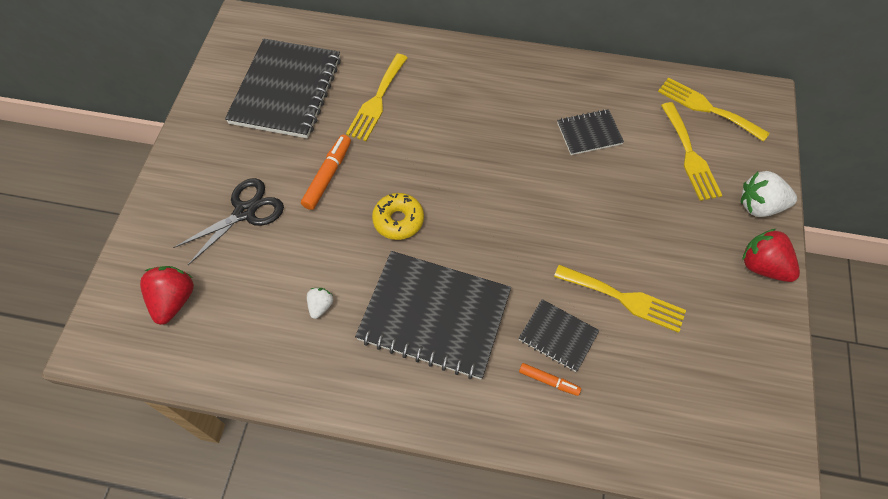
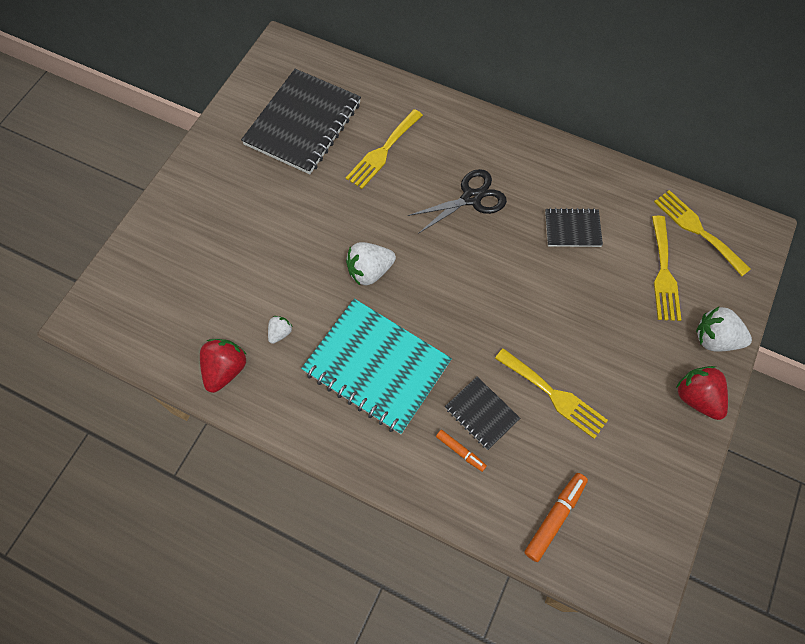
camera: 15 degrees right, 5 degrees up
red strawberry [140,266,194,325] -> red strawberry moved to [200,339,247,393]
black scissors [173,178,284,265] -> black scissors moved to [408,169,507,234]
orange marker [301,135,351,210] -> orange marker moved to [524,473,588,562]
black notebook [355,251,511,380] -> turquoise notebook [301,299,452,434]
yellow donut [372,193,424,240] -> white strawberry [346,242,396,285]

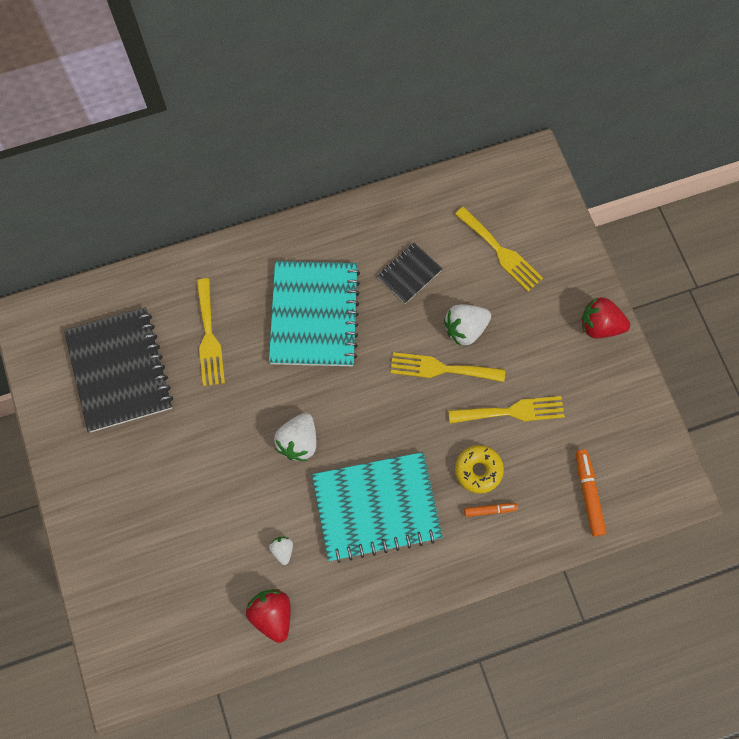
camera: 45 degrees left, 5 degrees up
black scissors [408,169,507,234] -> turquoise notebook [269,261,360,366]
black notebook [445,377,520,450] -> yellow donut [455,445,504,494]
yellow fork [654,190,751,276] -> yellow fork moved to [390,352,505,382]
white strawberry [696,307,752,352] -> white strawberry moved to [444,304,491,346]

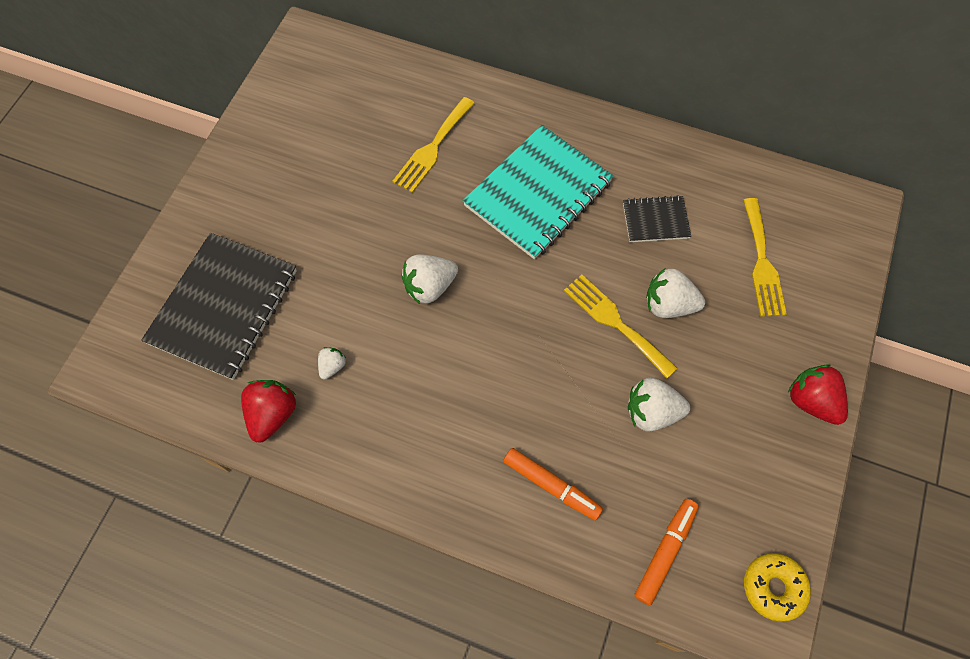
camera: 40 degrees right, 5 degrees down
black notebook [64,307,173,432] -> black notebook moved to [141,233,297,380]
turquoise notebook [312,452,443,563] -> none
yellow fork [448,396,565,423] -> white strawberry [628,378,690,432]
yellow donut [455,445,504,494] -> yellow donut moved to [744,553,811,622]
orange marker [464,503,518,517] -> orange marker [503,448,603,521], size x1.63

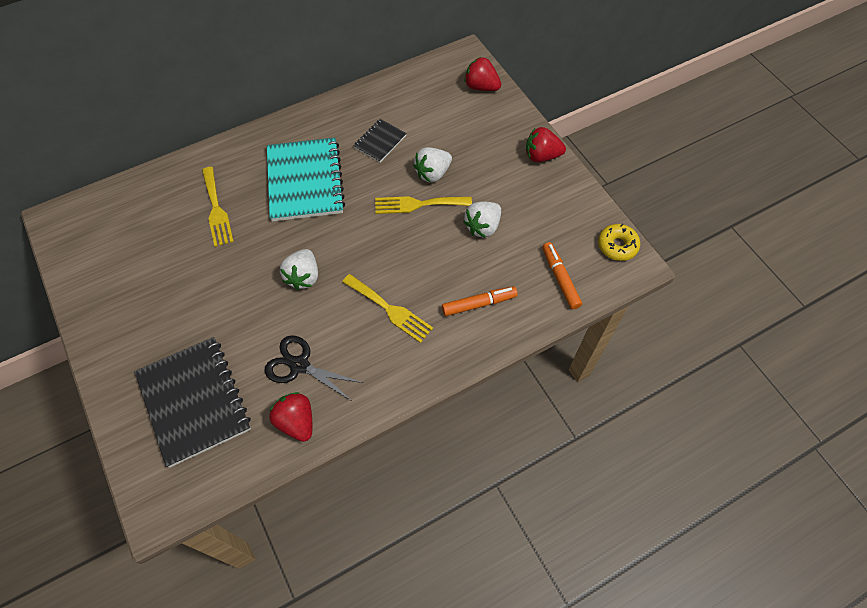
camera: 50 degrees left, 5 degrees down
white strawberry [318,347,346,379] -> black scissors [264,335,363,401]
yellow fork [743,198,787,317] -> yellow fork moved to [342,274,433,343]
none -> red strawberry [464,57,501,91]

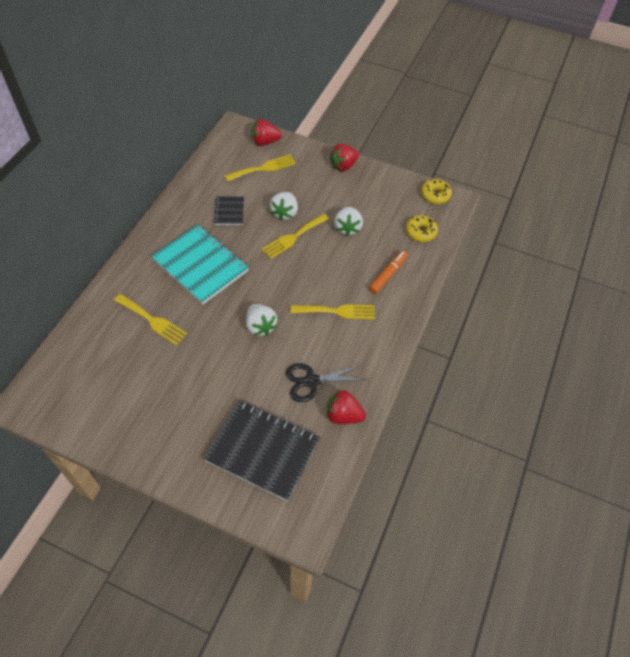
camera: 40 degrees left, 5 degrees down
orange marker [542,242,582,309] -> yellow donut [406,215,438,242]
none -> yellow fork [225,155,296,182]

